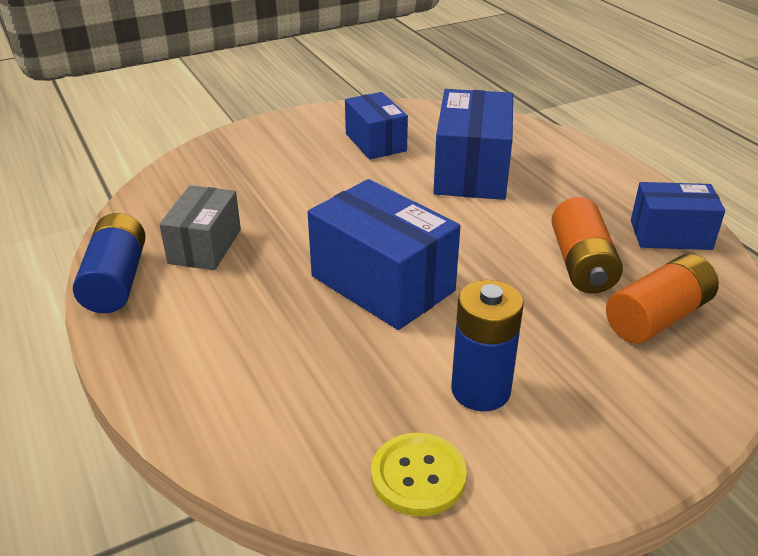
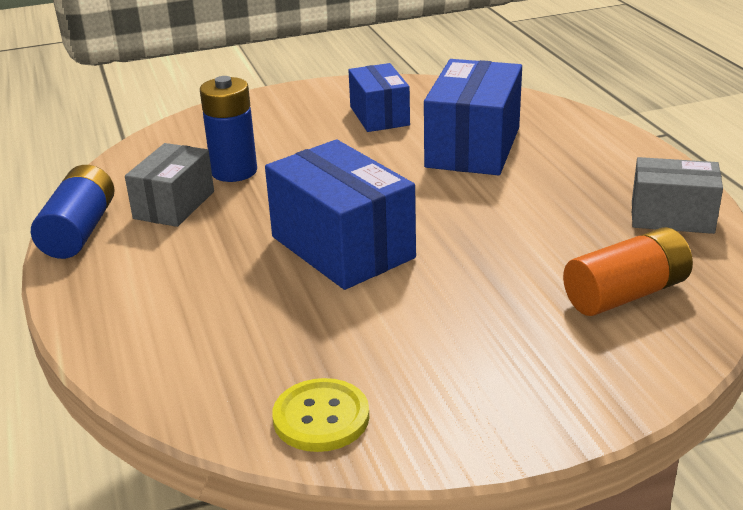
camera: 10 degrees right, 5 degrees down
blue battery [451,280,524,411] -> blue battery moved to [200,76,257,182]
orange battery [551,197,623,293] -> none
blue box [631,182,725,250] -> grey box [632,157,723,234]

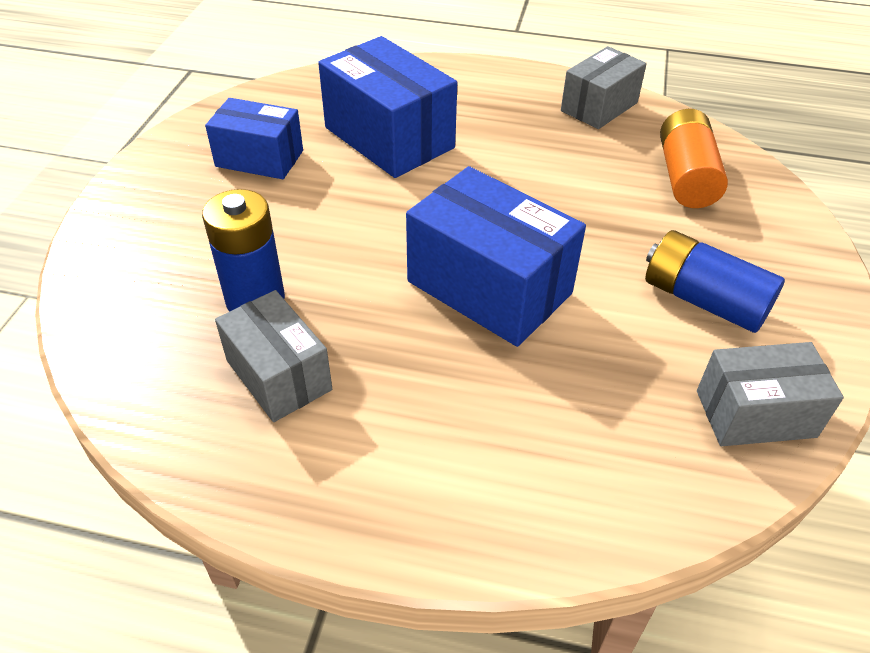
camera: 60 degrees left, 15 degrees up
blue battery [31,165,115,259] -> blue battery moved to [645,230,785,333]
blue box [265,139,416,290] -> blue box turned 45 degrees clockwise [406,166,586,347]
yellow button [272,378,369,452] -> grey box [697,342,844,446]

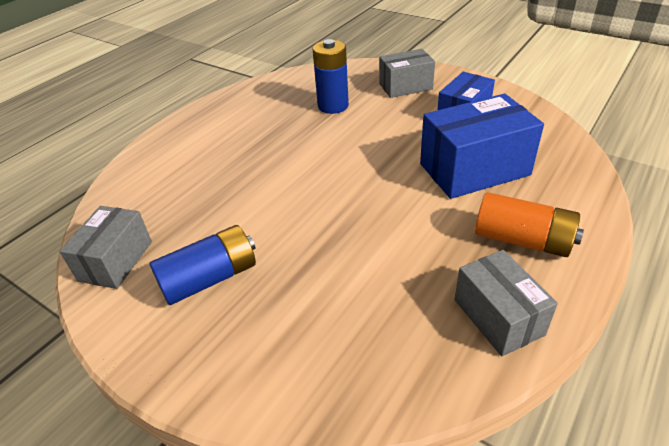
camera: 115 degrees right, 5 degrees down
grey box [215,290,332,422] -> grey box moved to [379,49,435,98]
blue box [406,166,586,347] -> none
orange battery [660,109,728,208] -> orange battery moved to [475,192,584,257]

